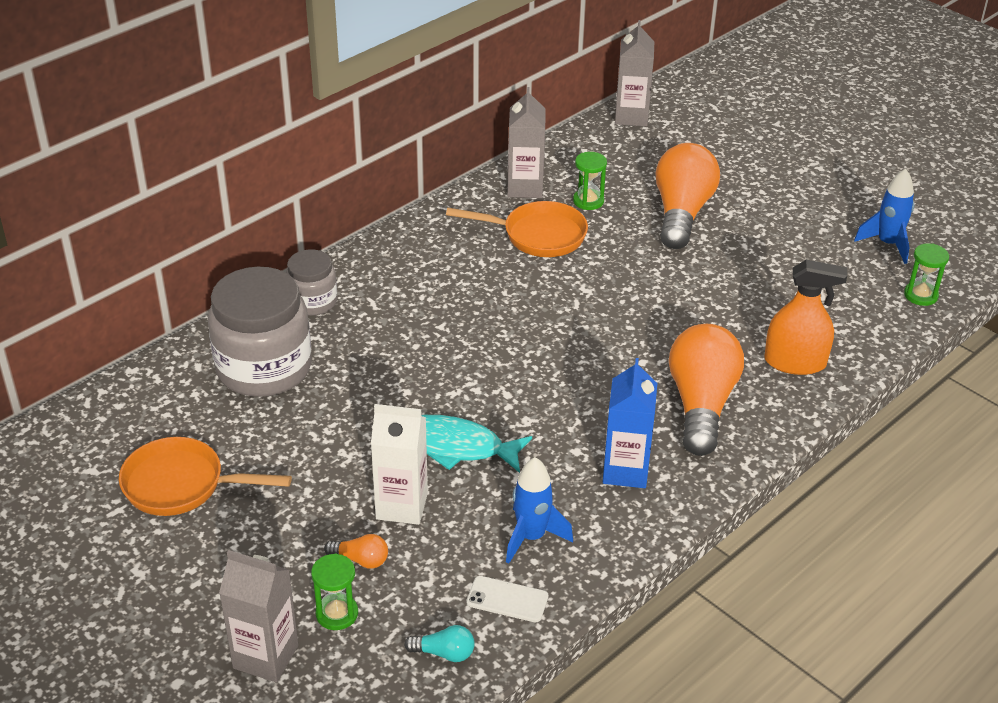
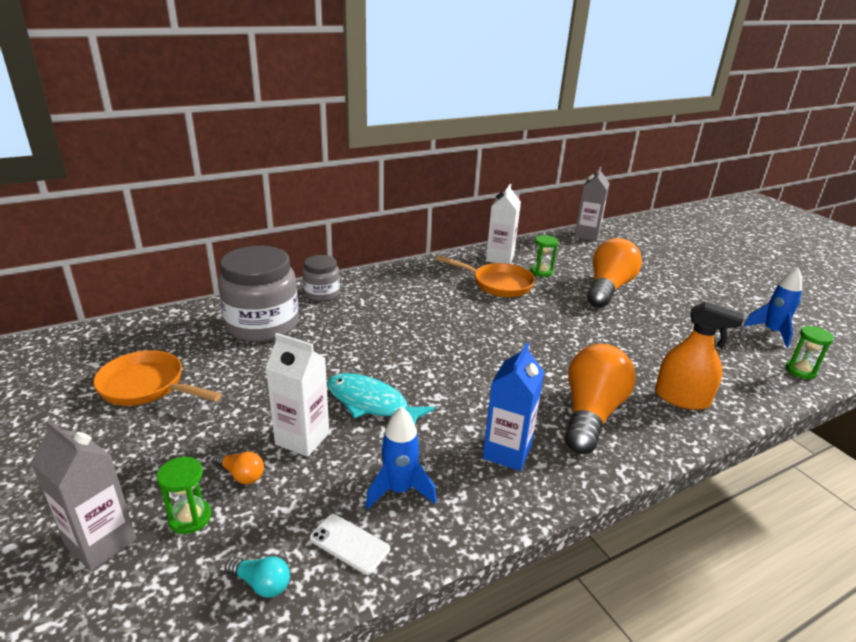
camera: 15 degrees right, 10 degrees down
grey carton [507,87,546,198] -> white carton [486,184,521,264]

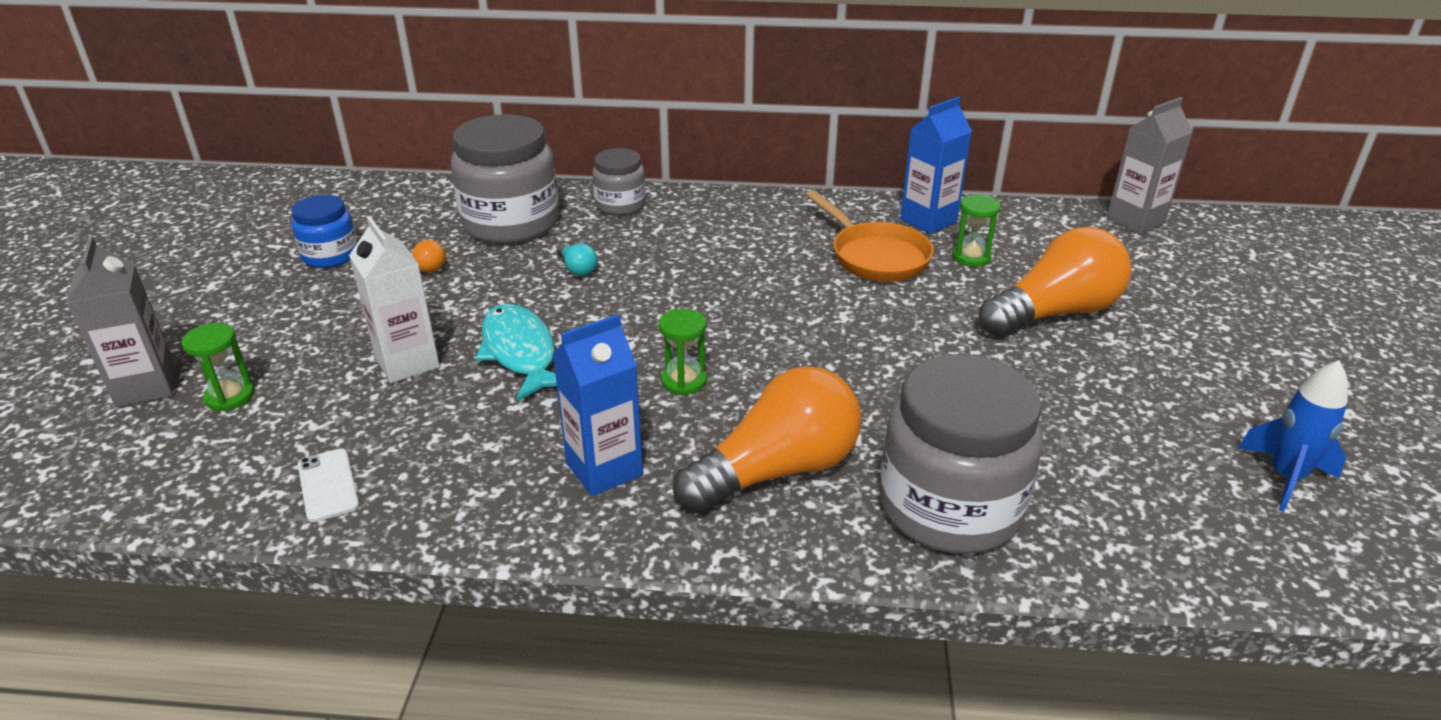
camera: 35 degrees right, 5 degrees up
orange pan [93,350,222,406] -> blue jar [291,195,357,268]
orange light bulb [213,452,264,484] -> orange light bulb moved to [412,239,446,273]
turquoise light bulb [225,556,290,598] -> turquoise light bulb moved to [557,243,598,276]
blue rocket [366,407,437,510] -> none
white carton [486,184,521,264] -> blue carton [900,97,972,234]
orange spray bottle [655,302,743,410] -> grey jar [879,354,1043,554]
green hourglass [786,326,834,379] -> green hourglass moved to [659,309,707,395]

